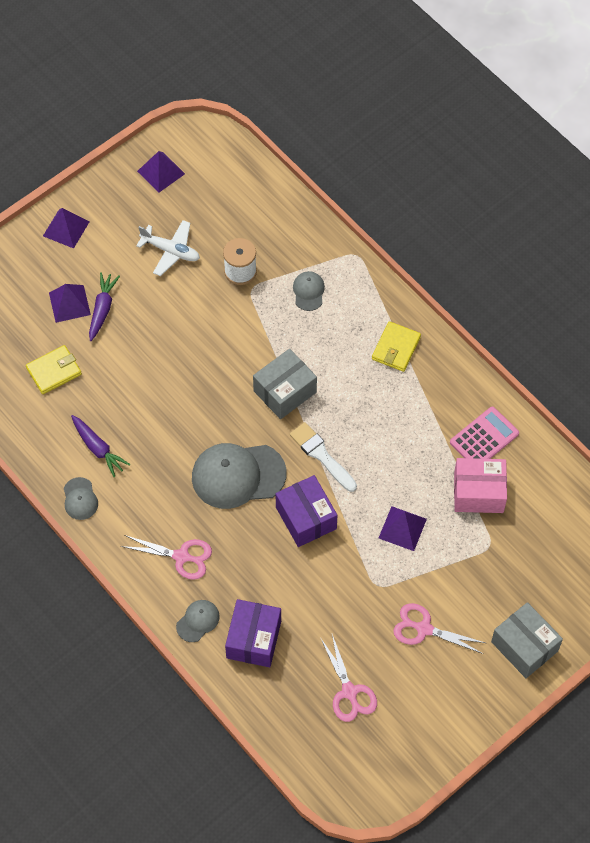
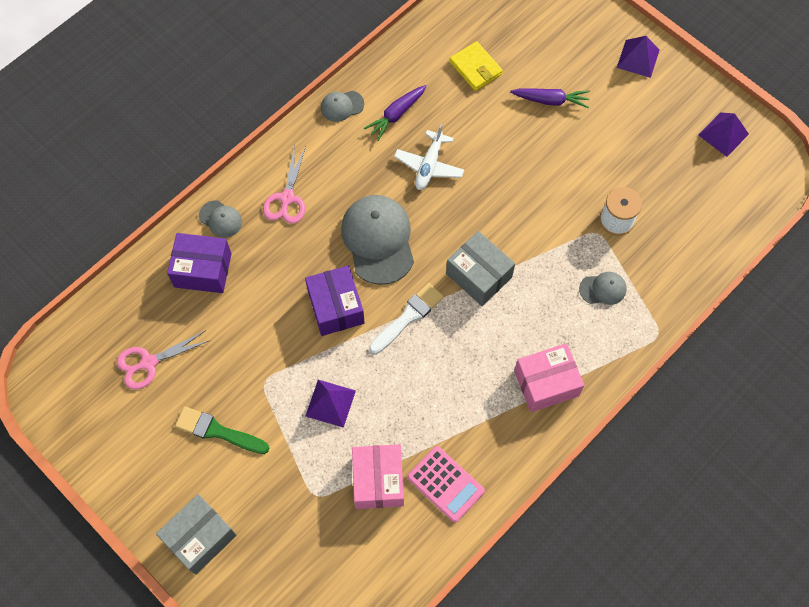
camera: 85 degrees right, 5 degrees up
purple pyramid [49,284,91,323] -> none
white plane [136,220,200,276] -> white plane moved to [394,124,464,190]
purple box [276,475,337,547] -> purple box turned 75 degrees counterclockwise [305,265,365,336]
yellow wallet [372,321,421,372] -> pink box [514,343,585,412]
pink scissors [393,603,485,654] -> green brush [175,406,270,454]

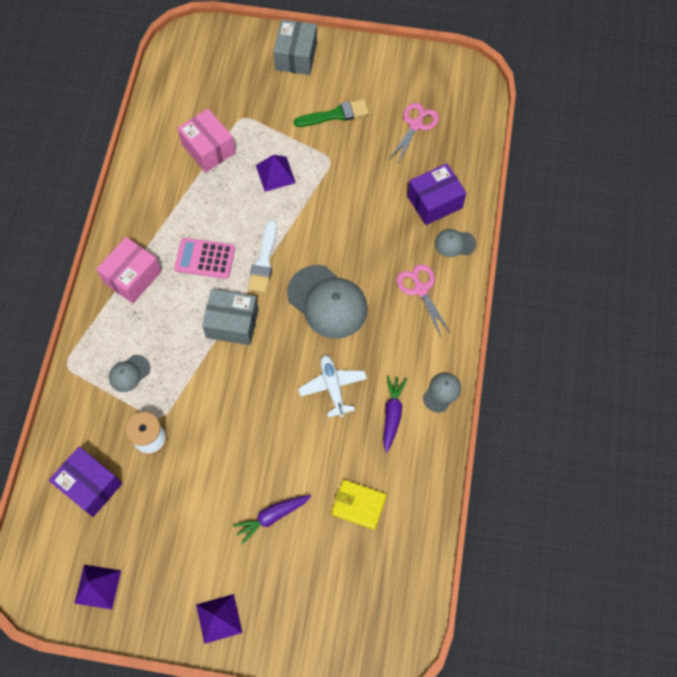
camera: 145 degrees right, 0 degrees up
purple box [305,265,365,336] -> purple box moved to [49,447,122,517]
pink calculator [407,446,485,523] -> pink calculator moved to [174,238,235,279]

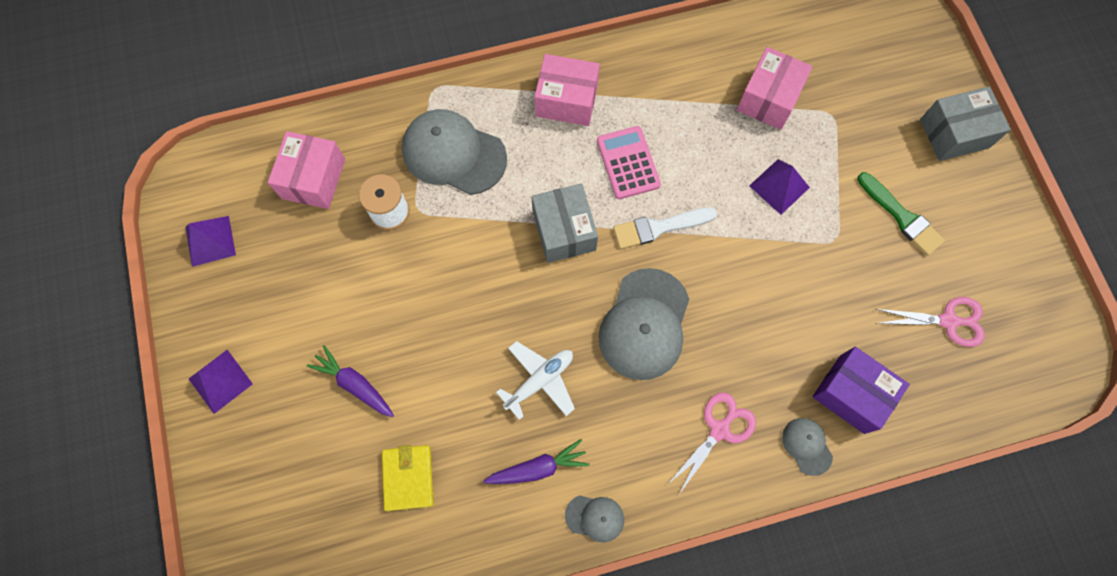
camera: 65 degrees right, 5 degrees up
purple box [49,447,122,517] -> pink box [268,131,345,209]
grey cap [109,355,150,392] -> grey cap [402,109,507,195], size x2.07

